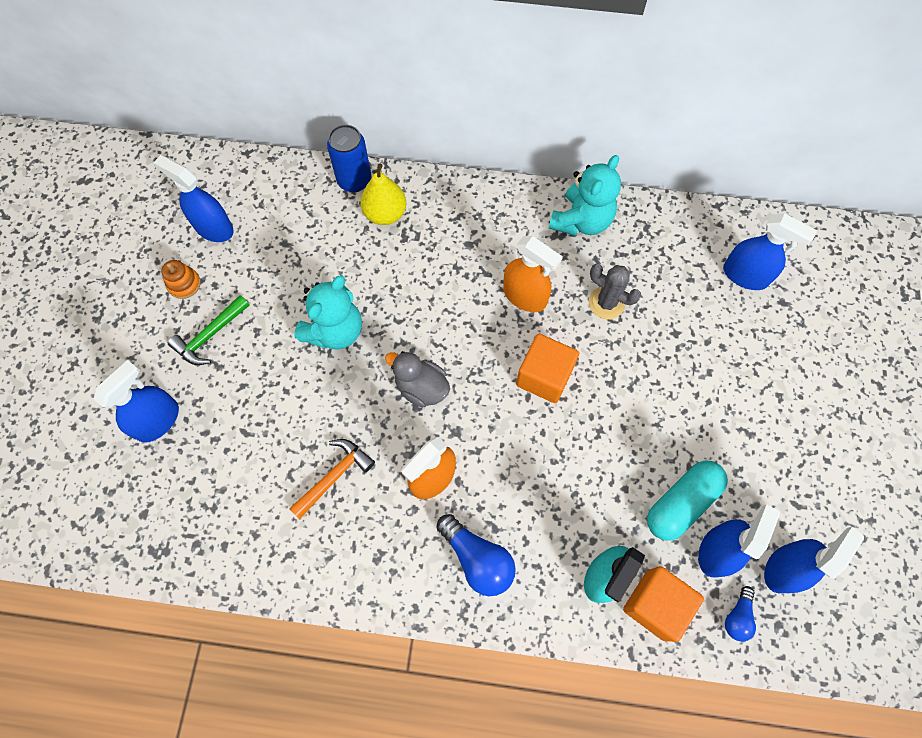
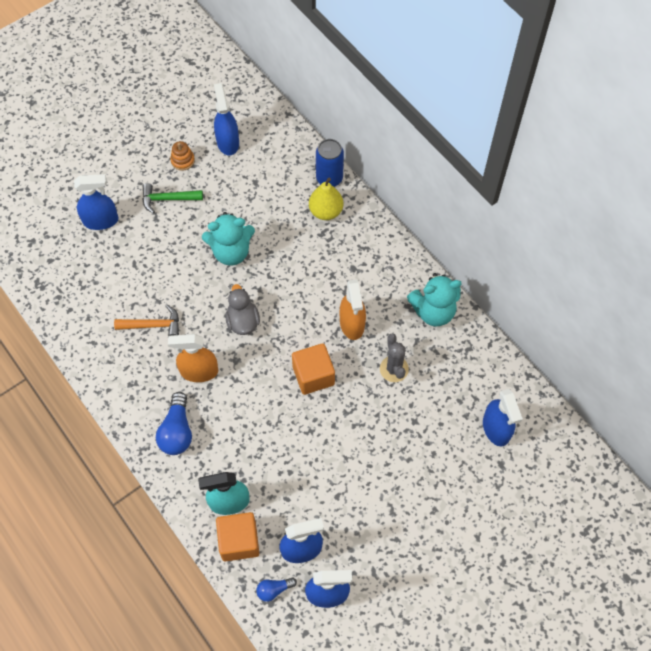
camera: 45 degrees right, 5 degrees down
turquoise capsule [647,460,728,541] -> none

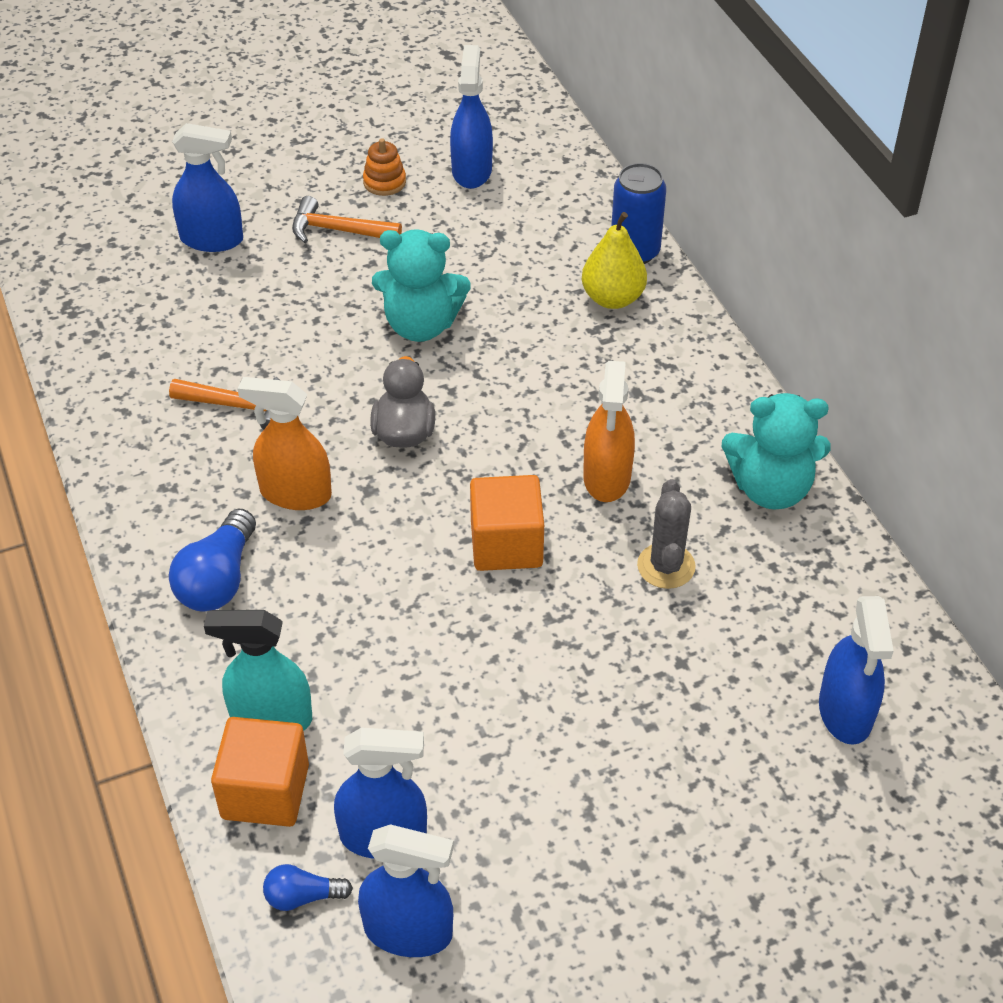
camera: 15 degrees right, 15 degrees down
green hammer [143,183,203,214] -> orange hammer [292,196,402,243]

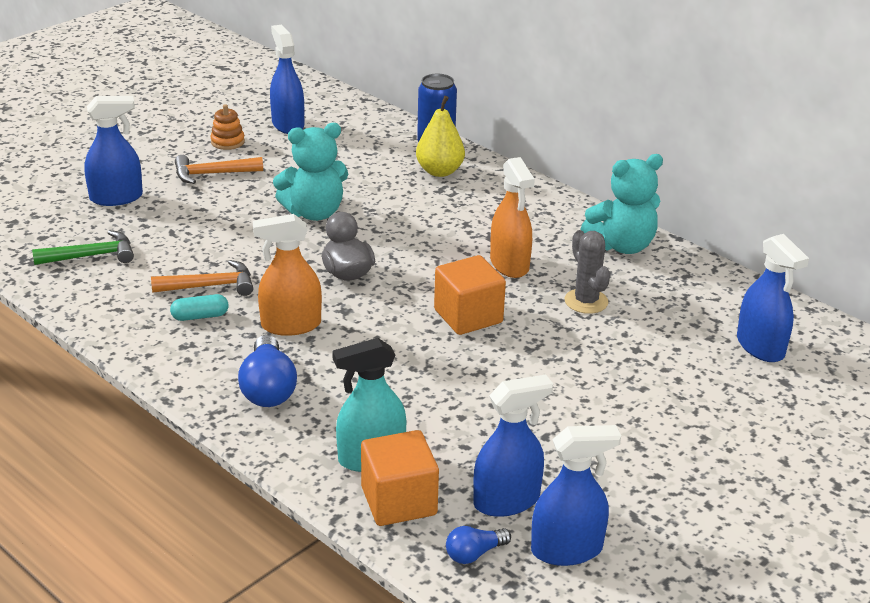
camera: 25 degrees left, 15 degrees down
none -> green hammer [32,230,134,265]
none -> turquoise capsule [170,294,229,321]

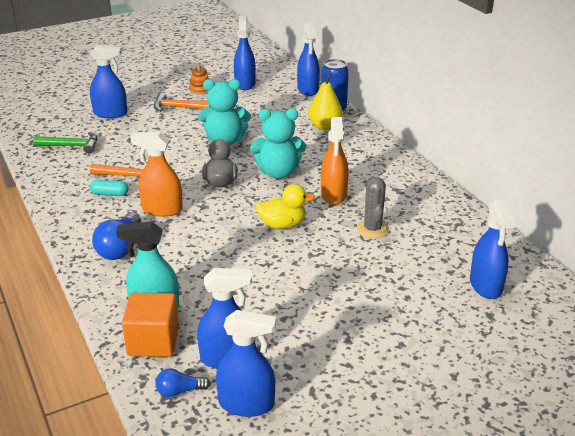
camera: 20 degrees right, 0 degrees up
orange cube [434,255,506,335] -> yellow duck [255,184,315,229]
turquoise teddy bear [581,154,663,254] -> turquoise teddy bear moved to [250,108,306,179]
none -> blue spray bottle [297,23,320,96]

